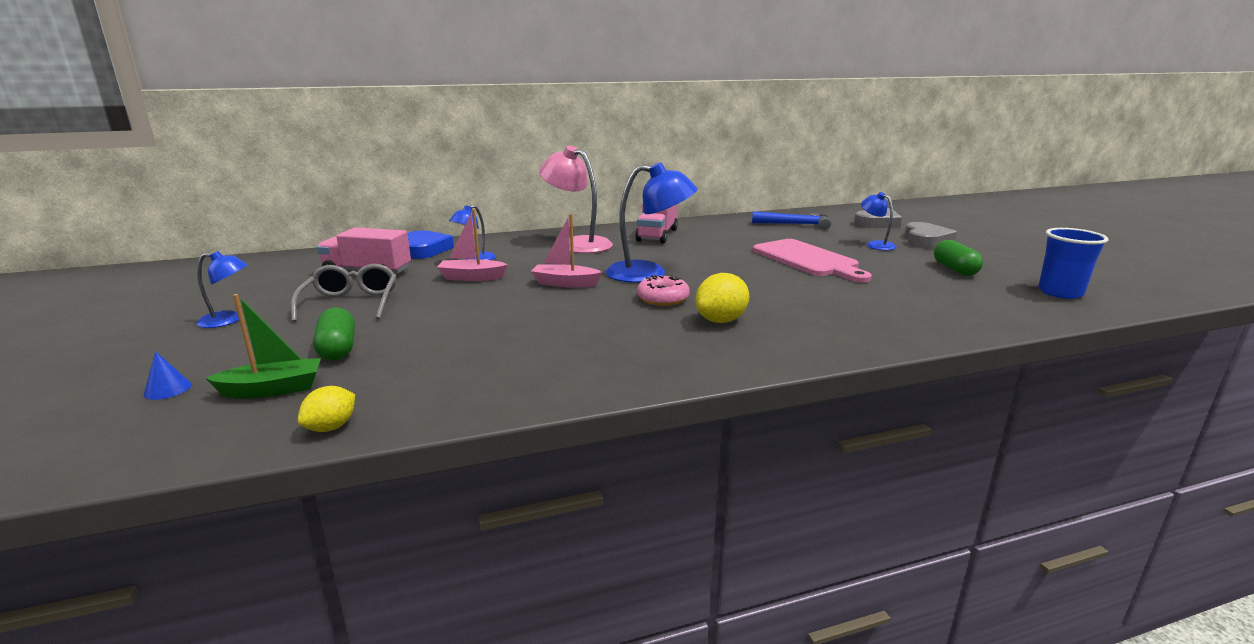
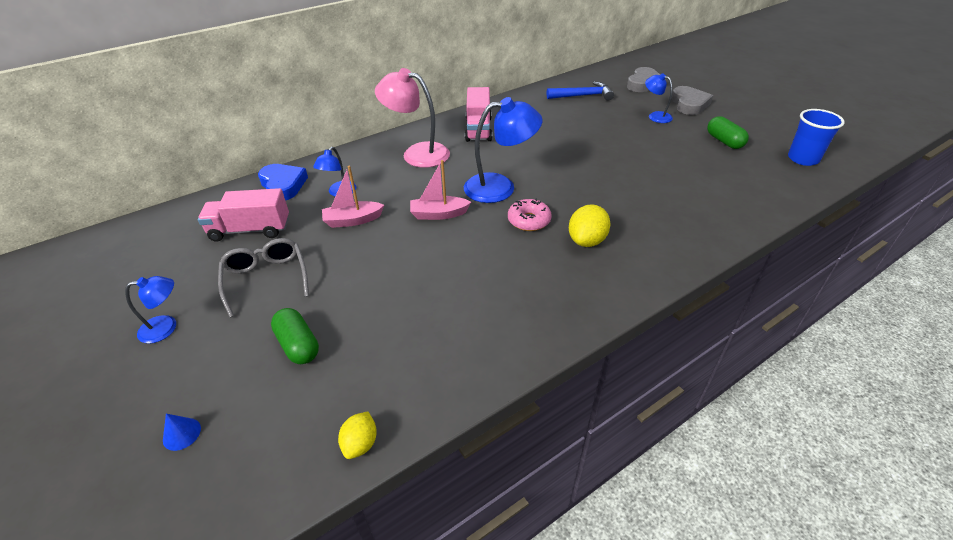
camera: 15 degrees left, 20 degrees up
green boat [206,294,321,398] -> none
pink cutting board [753,239,872,283] -> none

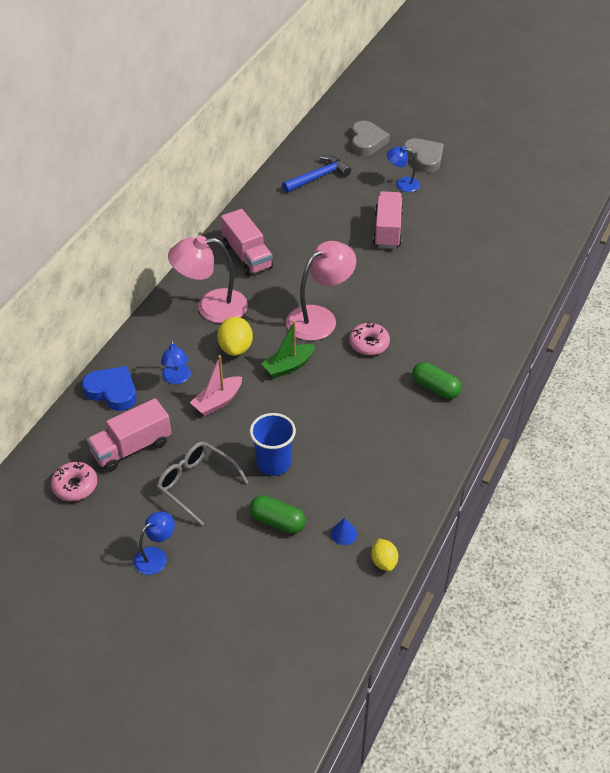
camera: 30 degrees left, 5 degrees up
blue cone [163,414,201,451] -> blue cone moved to [331,518,357,545]
pink boat [410,160,471,220] -> green boat [261,321,315,378]
blue lamp [464,97,543,203] -> pink lamp [286,241,356,341]
yellow lemon [569,204,610,247] -> yellow lemon moved to [217,317,253,356]
green capsule [707,116,749,149] -> green capsule moved to [412,362,462,399]
blue cup [788,109,845,166] -> blue cup moved to [250,413,296,476]
none -> pink donut [51,461,97,501]
none -> pink truck [373,191,403,249]

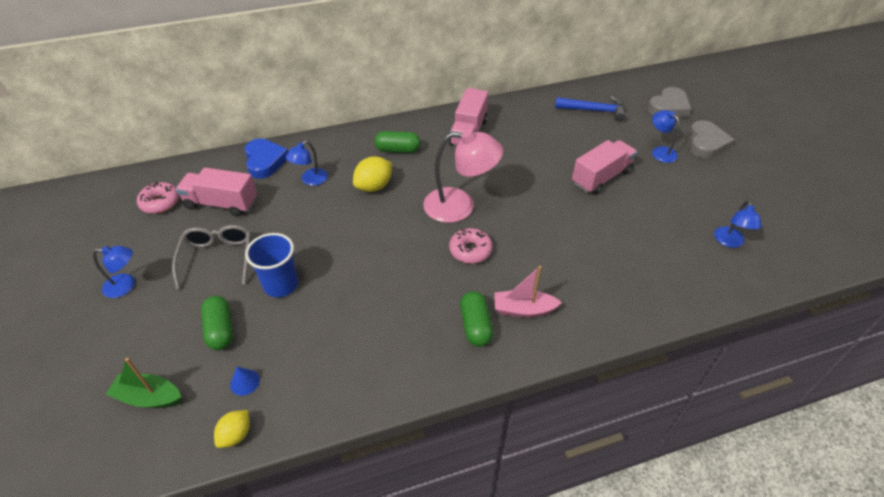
camera: 45 degrees right, 0 degrees up
pink lamp [168,235,248,323] -> green capsule [374,131,421,153]
pink boat [190,355,242,416] -> pink boat moved to [494,266,562,318]
green boat [261,321,315,378] -> green boat moved to [106,358,182,408]
none -> blue lamp [714,201,762,248]

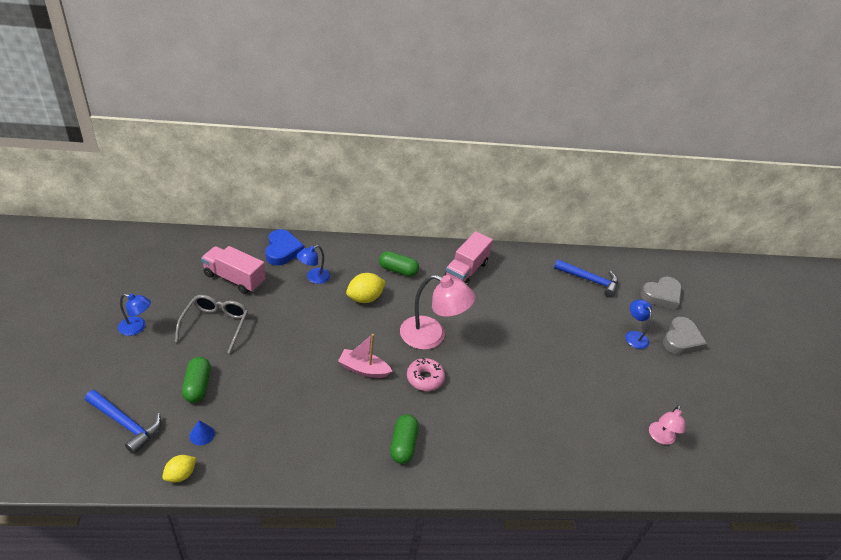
camera: 10 degrees right, 5 degrees down
green boat [106,358,182,408] -> blue hammer [85,390,161,454]
pink donut [137,182,180,214] -> none
blue cup [245,233,298,297] -> none
pink boat [494,266,562,318] -> pink boat moved to [338,334,392,378]
pink truck [572,140,637,195] -> none
blue lamp [714,201,762,248] -> pink lamp [649,405,685,445]

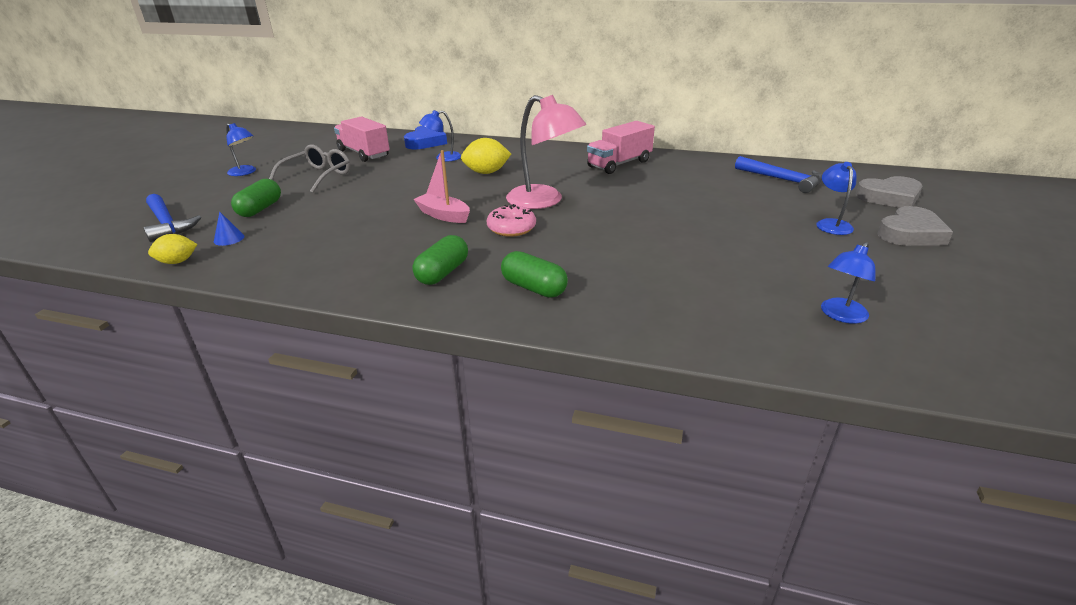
camera: 25 degrees right, 10 degrees down
green capsule [379,251,419,277] -> green capsule moved to [501,251,568,298]
pink lamp [649,405,685,445] -> blue lamp [821,242,875,324]

